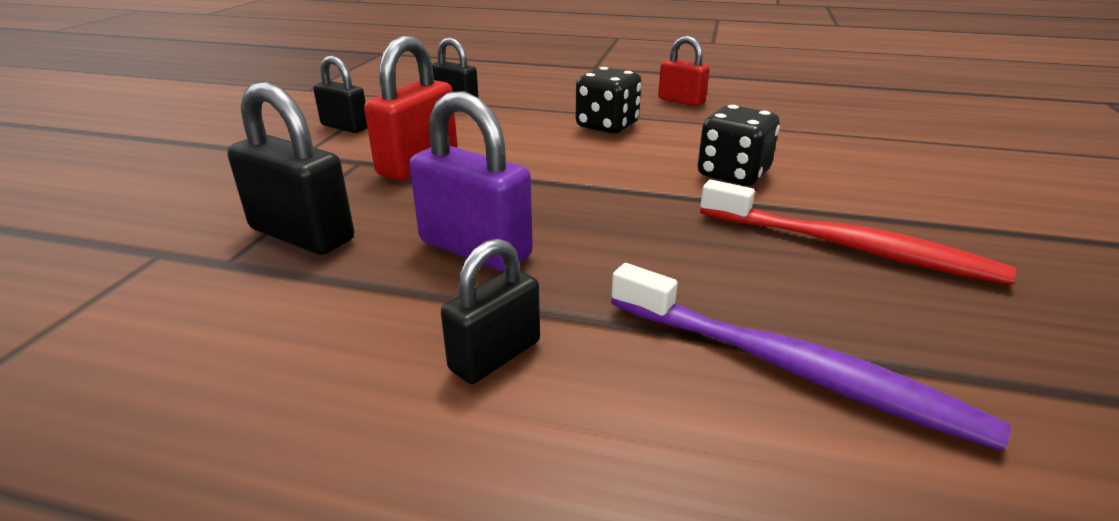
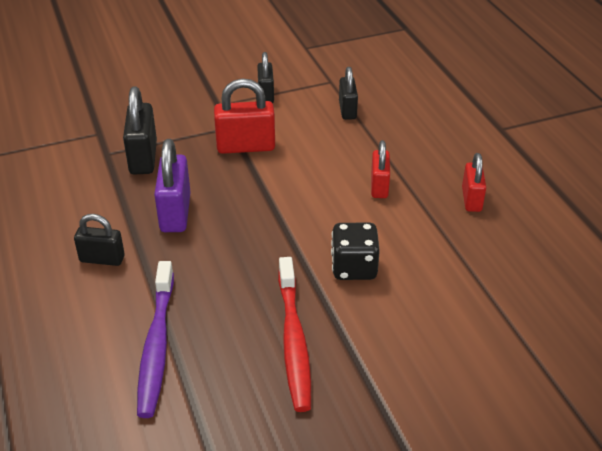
camera: 55 degrees right, 10 degrees up
black dice [576,67,642,134] -> red padlock [371,140,390,198]

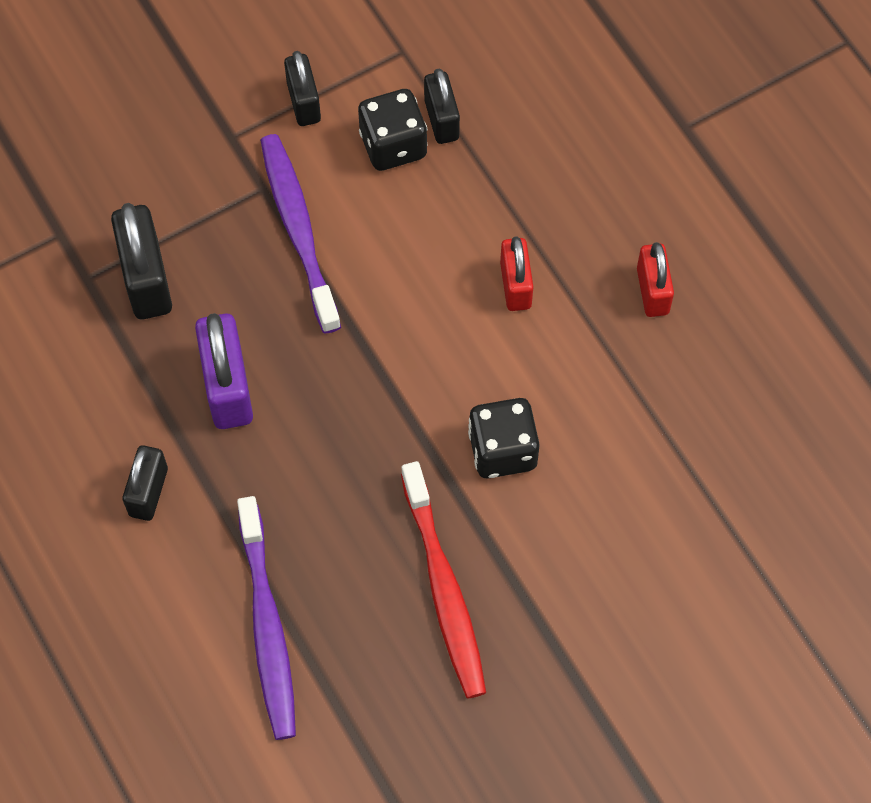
camera: 10 degrees left, 25 degrees up
black padlock [74,214,125,266] -> black padlock turned 75 degrees counterclockwise [123,445,168,521]
red padlock [214,78,275,154] -> purple toothbrush [260,134,341,334]
none -> black dice [358,89,428,171]

